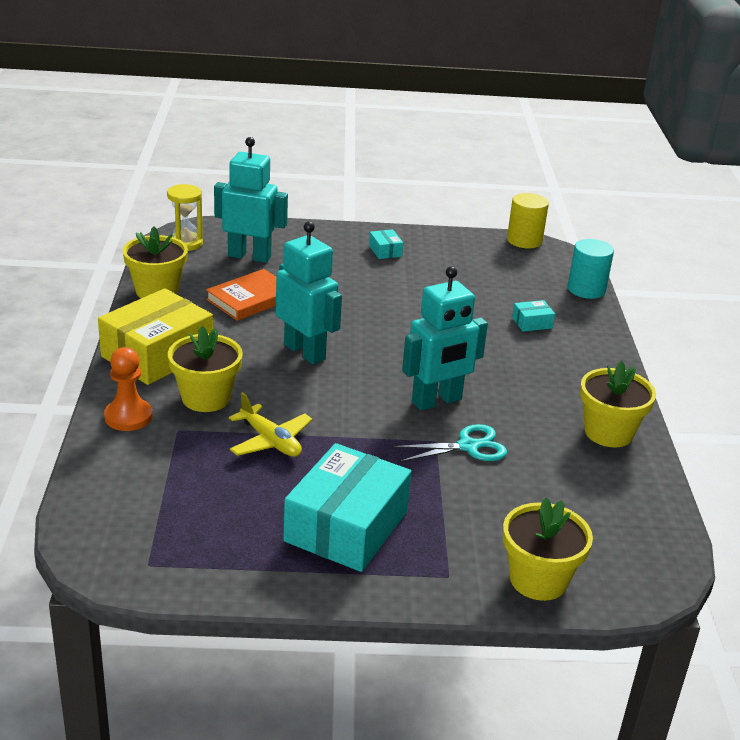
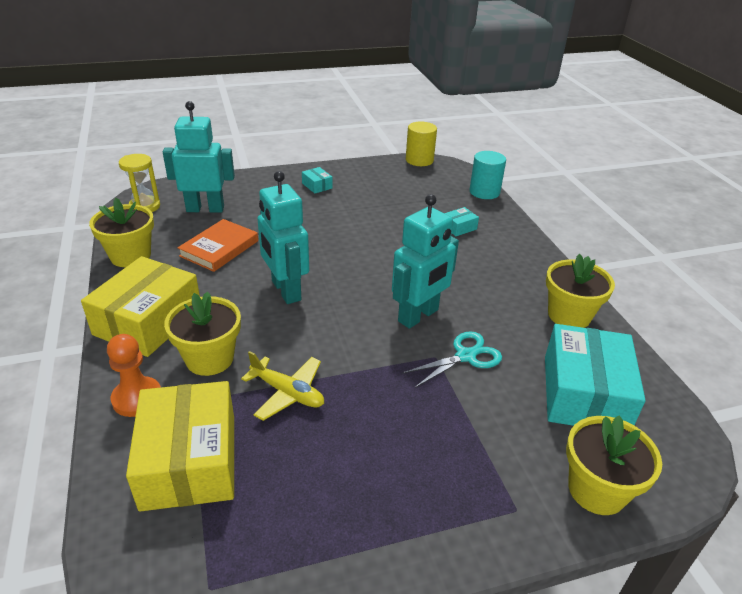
camera: 15 degrees left, 5 degrees up
turquoise robot [276,221,342,365] -> turquoise robot turned 150 degrees counterclockwise [257,171,309,304]
turquoise box [283,443,412,572] -> turquoise box moved to [545,324,646,426]
none -> yellow box [126,381,234,511]

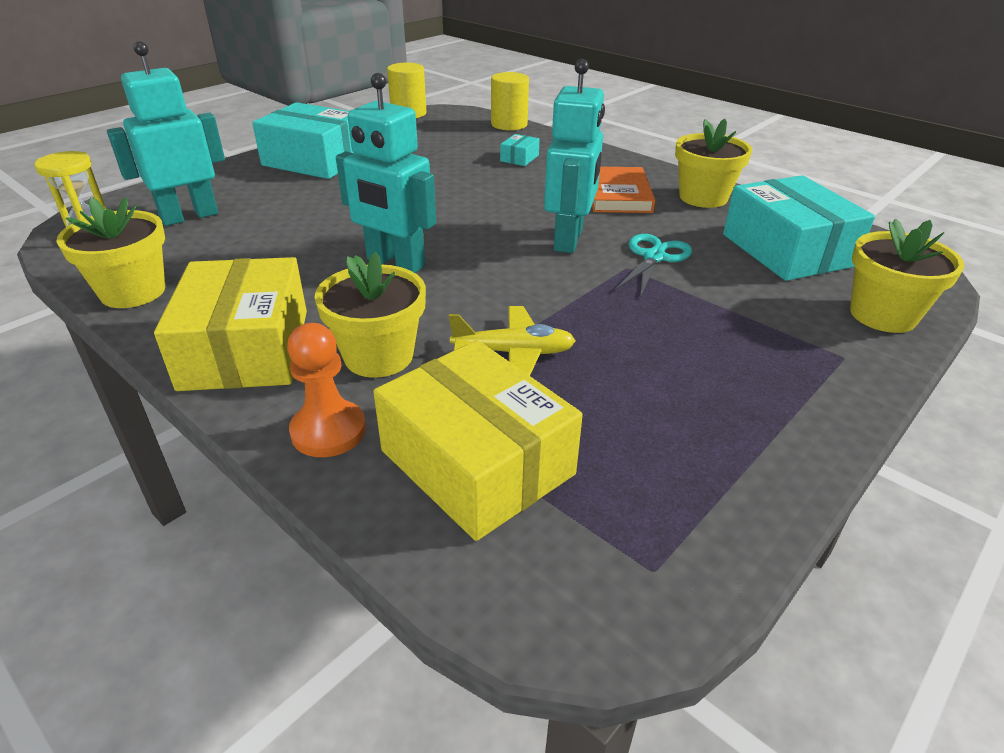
camera: 30 degrees left, 0 degrees up
orange book [177,219,258,272] -> orange book moved to [592,167,656,213]
turquoise box [302,167,333,194] -> turquoise box [252,102,353,179], size x2.41
turquoise cylinder [470,151,506,199] -> yellow cylinder [491,72,529,130]

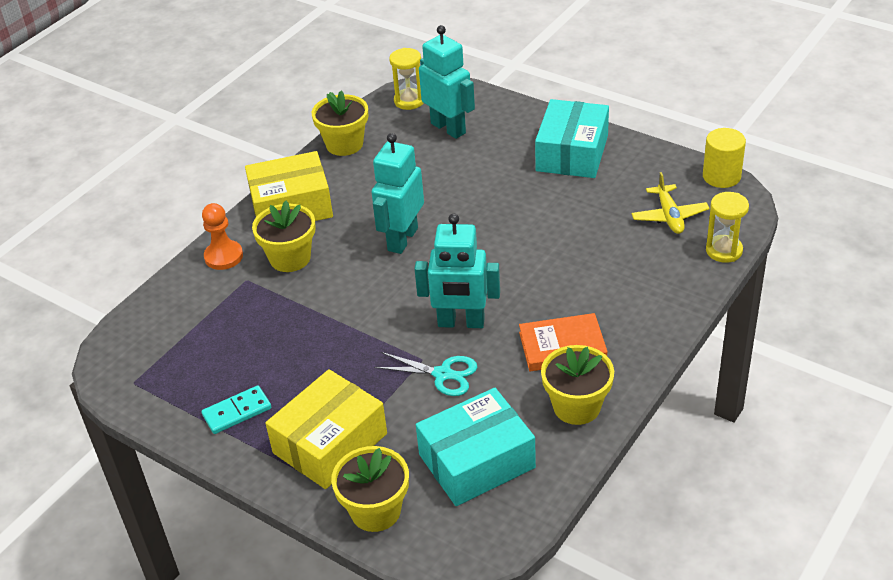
camera: 85 degrees right, 5 degrees up
yellow box [373,340,583,541] -> yellow box moved to [265,369,387,489]
yellow plane [449,306,575,376] -> yellow plane moved to [631,172,710,234]
yellow cylinder [491,72,529,130] -> yellow hourglass [706,192,749,263]
turquoise box [500,134,540,166] -> none
none -> turquoise domino [202,385,271,434]

